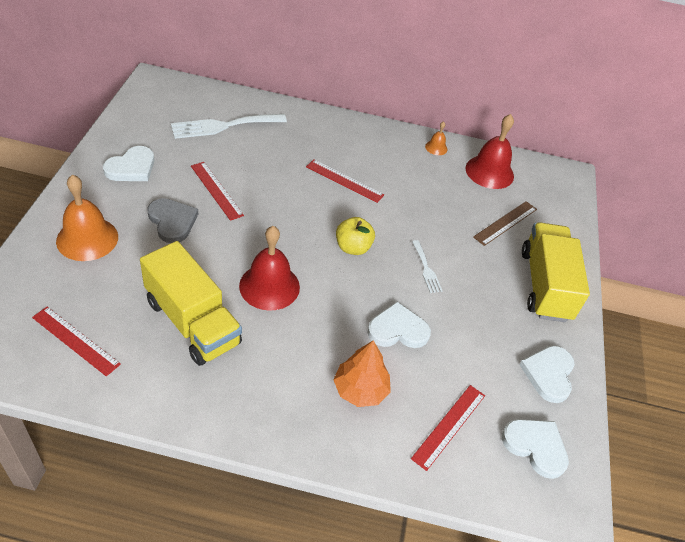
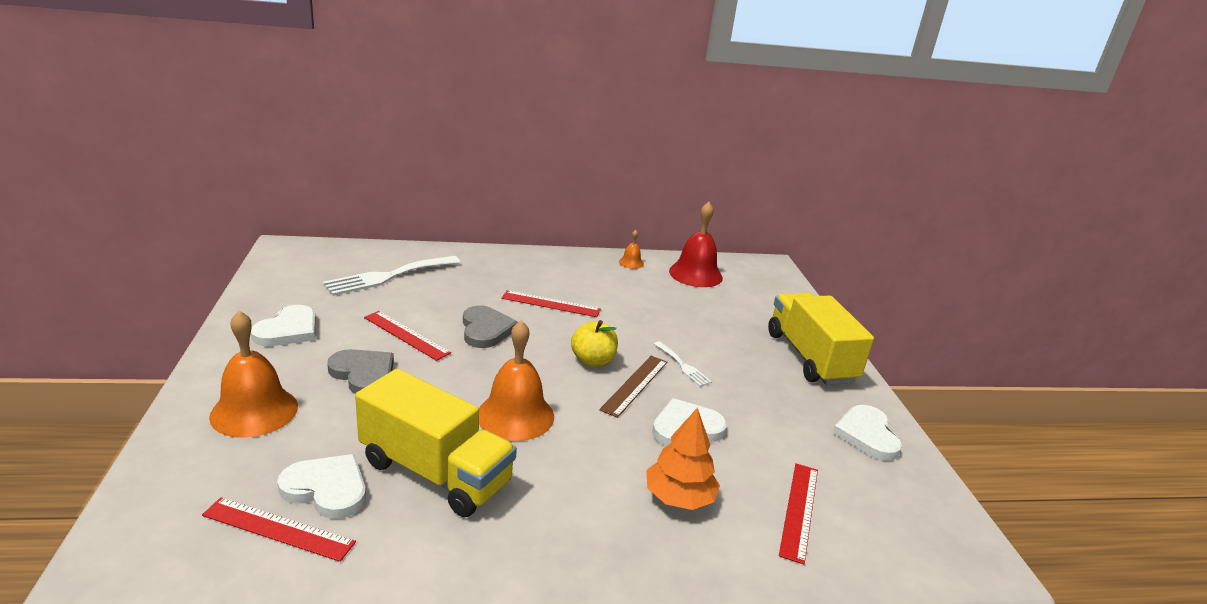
camera: 15 degrees left, 20 degrees down
red bell [239,226,300,311] -> orange bell [479,320,554,441]
brown ruler [473,201,537,246] -> brown ruler moved to [599,356,667,418]
white heart [502,419,569,479] -> white heart moved to [277,454,366,519]
none -> grey heart [463,305,518,348]

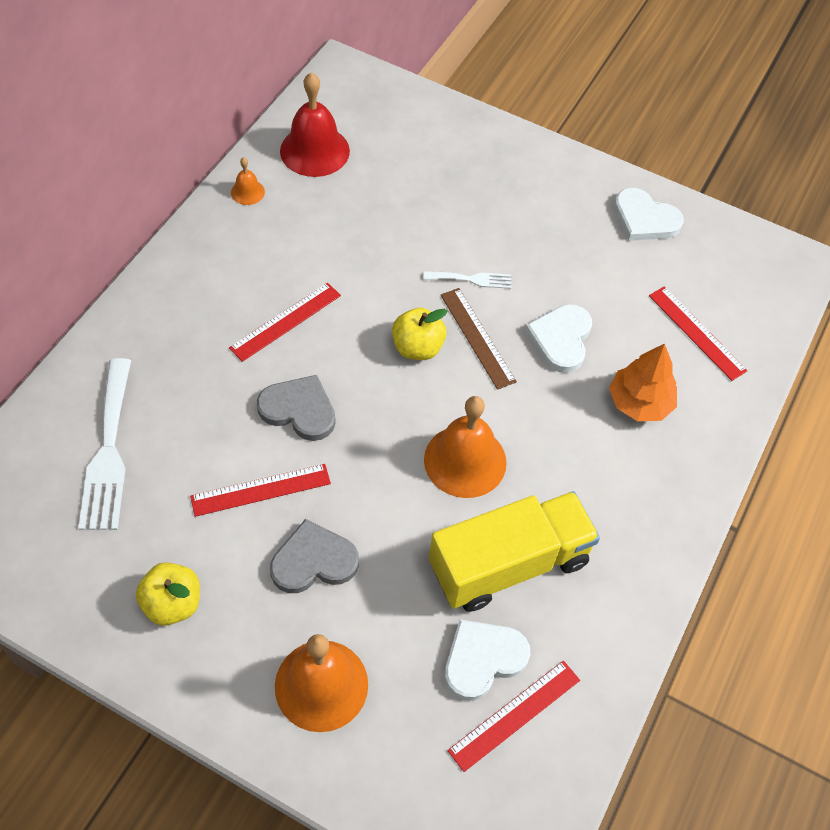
camera: 55 degrees left, 30 degrees up
white heart [251,305,316,346] -> yellow apple [136,562,200,626]
yellow truck [768,293,874,385] -> none

